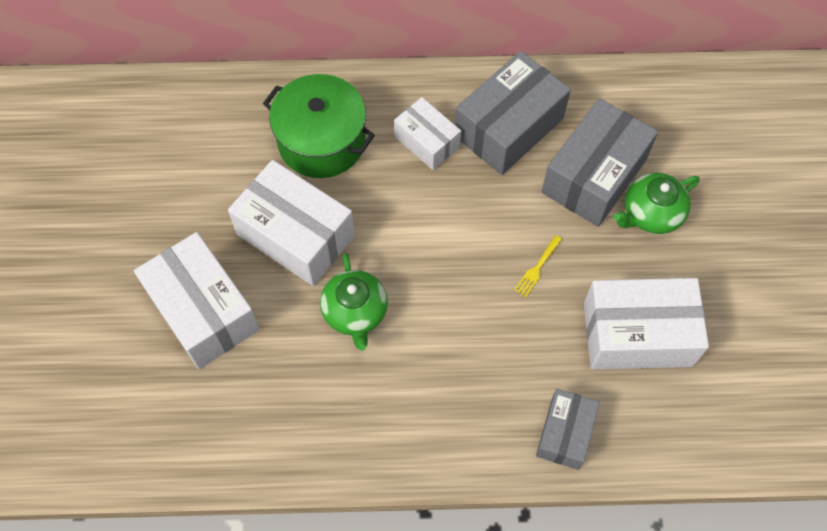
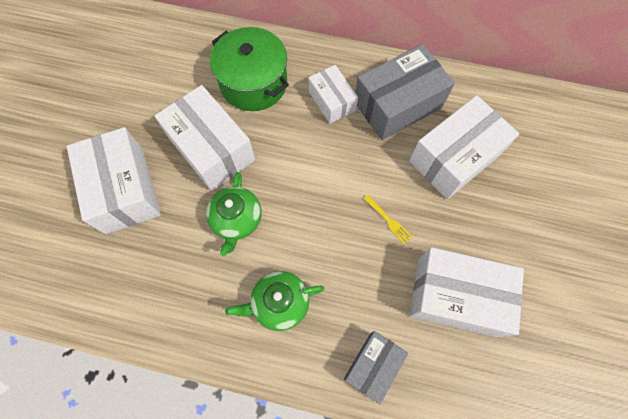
camera: 15 degrees right, 5 degrees up
yellow fork [514,235,562,297] -> yellow fork turned 90 degrees counterclockwise [364,195,412,244]
grey box [541,98,658,227] -> white box [409,95,519,199]
green teapot [614,173,700,234] -> green teapot moved to [225,271,324,331]

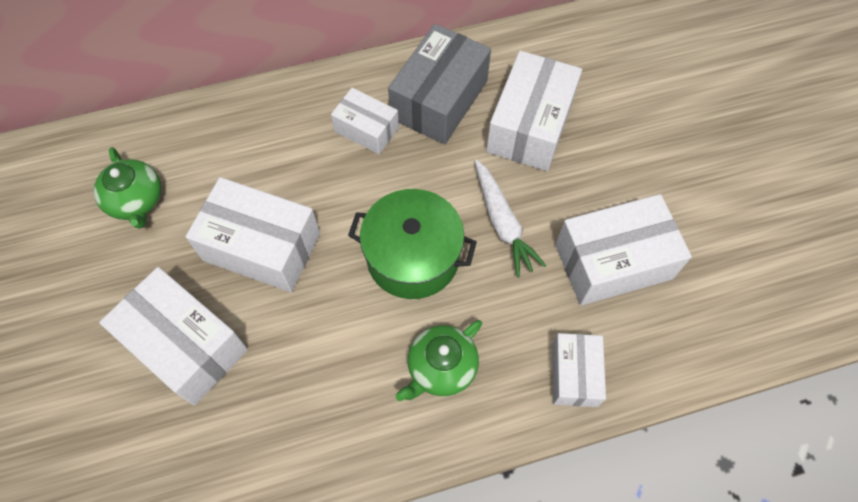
camera: 30 degrees left, 5 degrees down
green teapot [206,172,261,256] -> green teapot moved to [94,147,161,229]
green pot [210,27,289,111] -> green pot moved to [348,189,477,299]
grey box [344,331,408,404] -> white box [552,333,606,407]
yellow fork [364,195,412,244] -> white carrot [475,159,546,277]

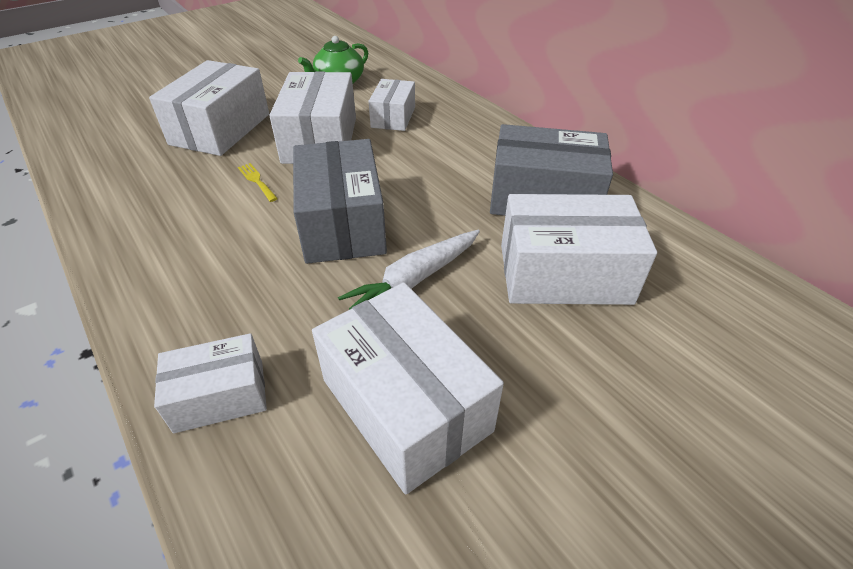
camera: 70 degrees right, 20 degrees down
white box [331,88,399,154] -> white box moved to [368,79,415,131]
green pot [348,189,477,299] -> grey box [293,139,387,264]
green teapot [395,320,482,401] -> none
none -> yellow fork [238,163,278,202]

